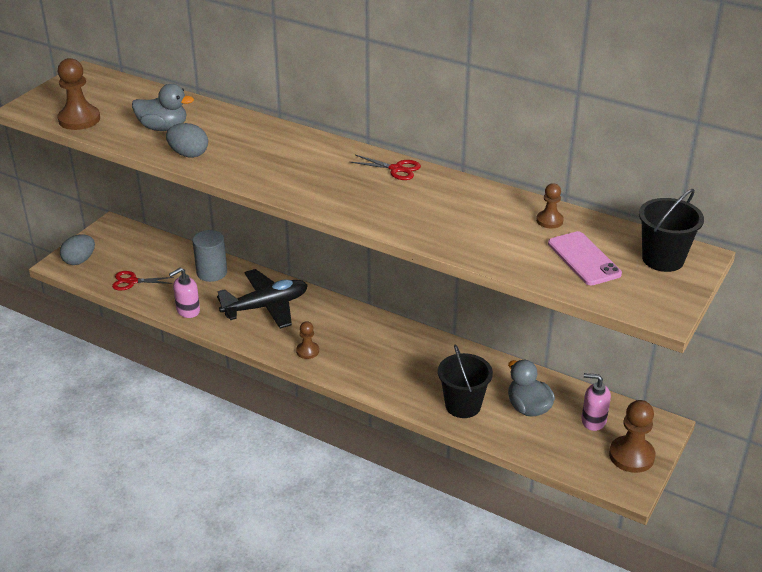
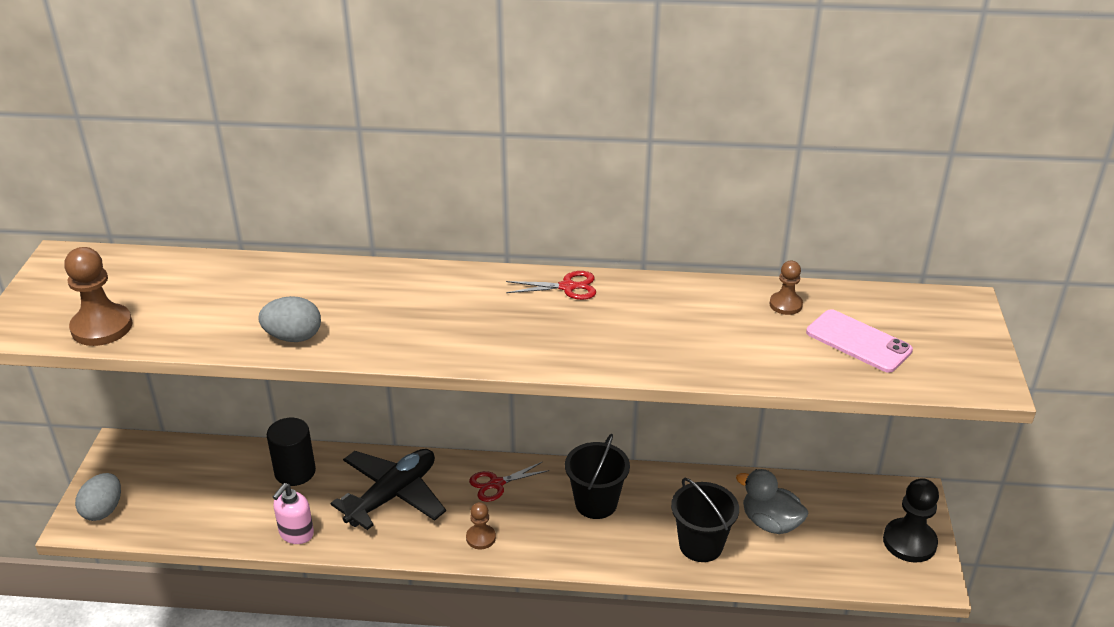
camera: 25 degrees left, 0 degrees up
red scissors [112,271,174,290] -> red scissors moved to [469,461,549,502]
grey duck [132,84,194,131] -> none
grey cylinder [192,230,227,282] -> black cylinder [267,418,316,486]
pink soap dispenser [581,373,611,431] -> none
brown pawn [609,400,656,473] -> black pawn [883,478,939,563]
black bucket [639,189,704,272] -> black bucket moved to [565,434,630,519]

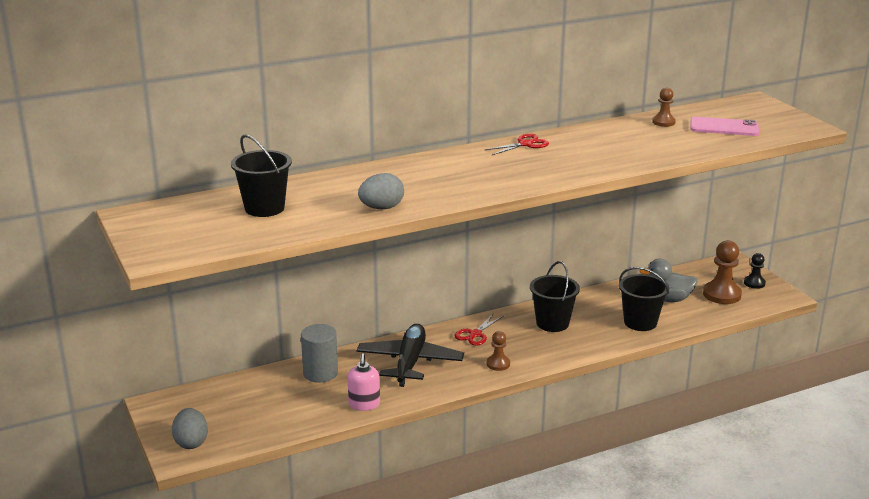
camera: 30 degrees left, 10 degrees down
brown pawn [64,247,133,346] -> brown pawn moved to [703,240,742,304]
black cylinder [267,418,316,486] -> grey cylinder [301,324,338,383]
black pawn [883,478,939,563] -> black pawn [744,253,766,289], size x0.57
none -> black bucket [231,134,292,217]

